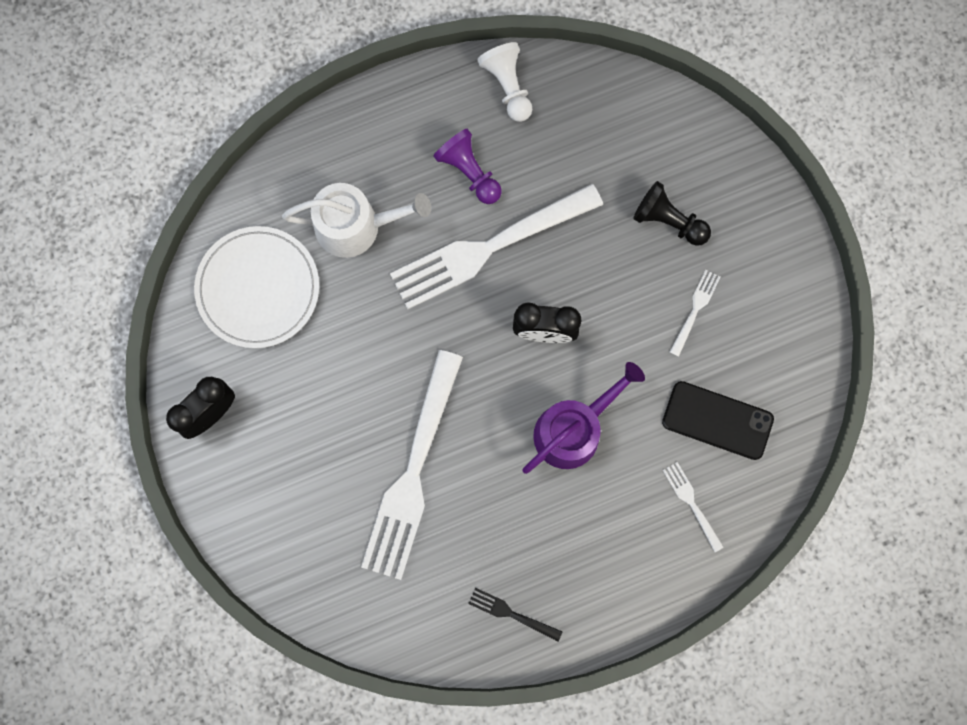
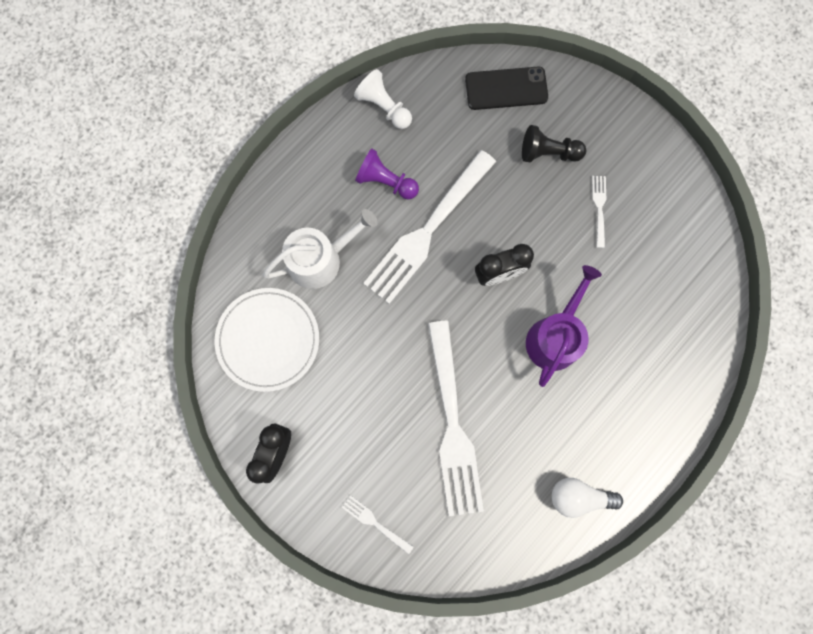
camera: 25 degrees left, 0 degrees up
black fork [468,588,563,641] -> white light bulb [552,478,623,518]
black phone [662,381,774,460] -> black phone moved to [465,66,548,110]
white fork [663,462,724,552] -> white fork moved to [342,495,414,554]

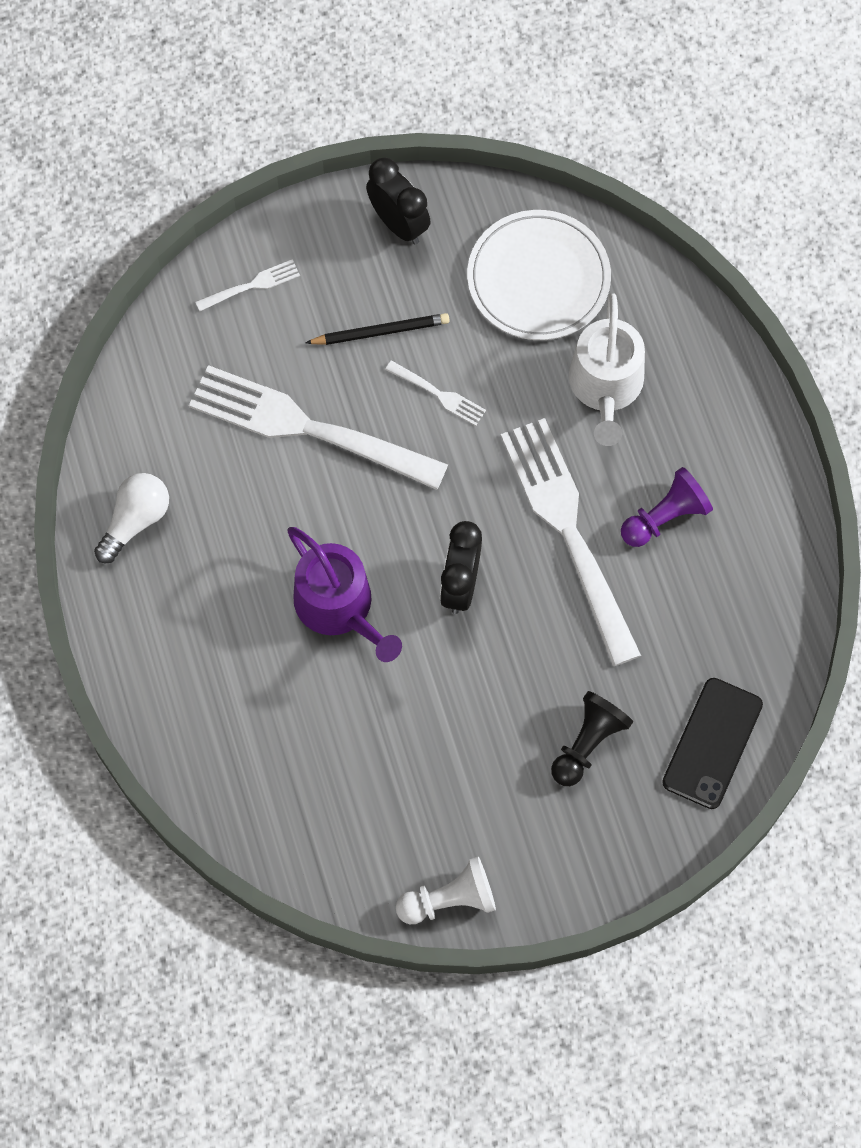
camera: 120 degrees right, 10 degrees down
white pawn [354,69,412,129] -> white pawn moved to [396,857,496,924]
white fork [592,176,606,248] -> white fork moved to [385,360,486,426]
none -> black pencil [305,313,450,345]

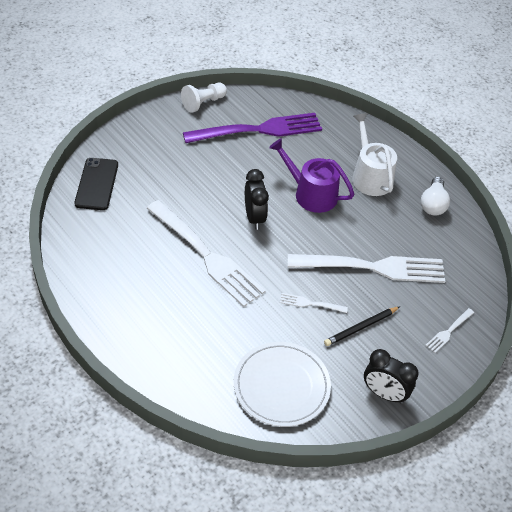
camera: 155 degrees right, 20 degrees down
black pawn [551,691,633,786] -> none
white watering can [569,293,645,446] -> white watering can moved to [352,113,397,196]
purple pawn [621,467,713,547] -> none
none -> purple fork [183,113,322,143]

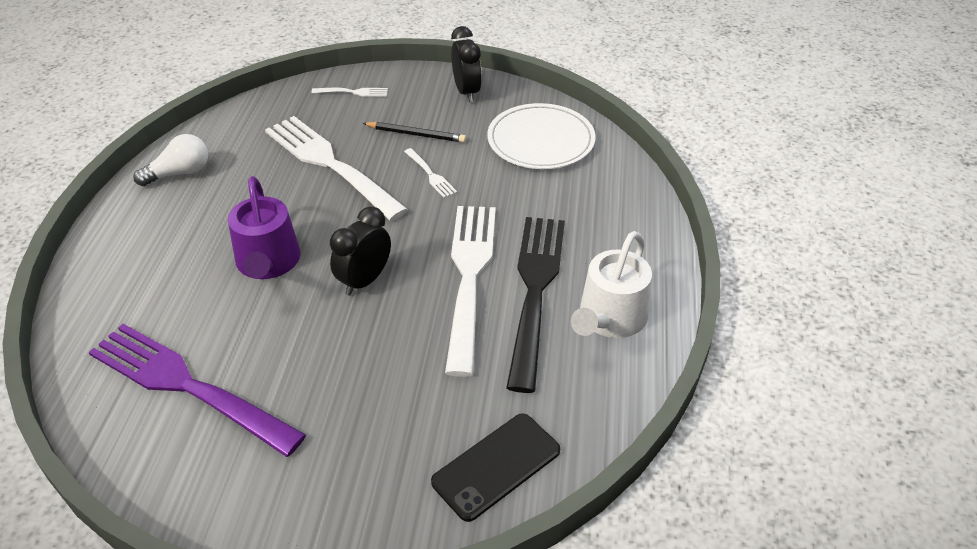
camera: 130 degrees left, 5 degrees down
white pawn [181,83,227,113] -> none
white watering can [352,113,397,196] -> white watering can moved to [571,231,652,338]
none -> black fork [506,217,565,393]

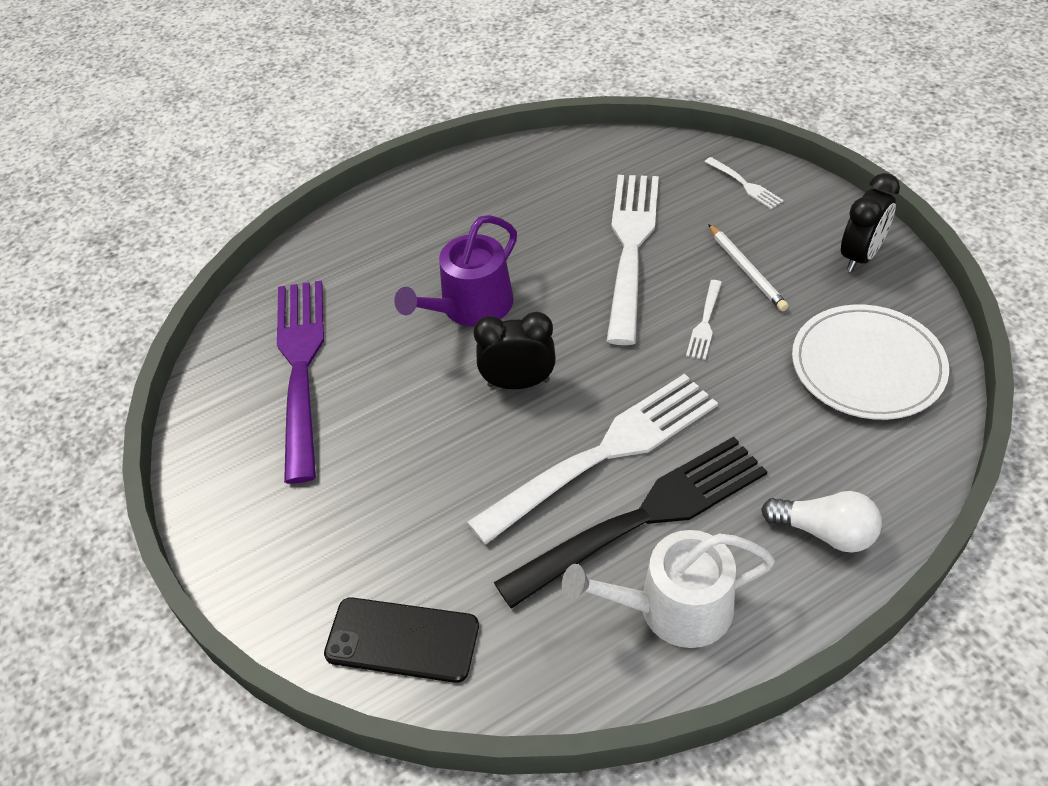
camera: 55 degrees right, 5 degrees up
white light bulb [133,134,208,186] -> white light bulb moved to [761,491,882,553]
black pencil [362,122,466,143] -> white pencil [708,224,789,311]

